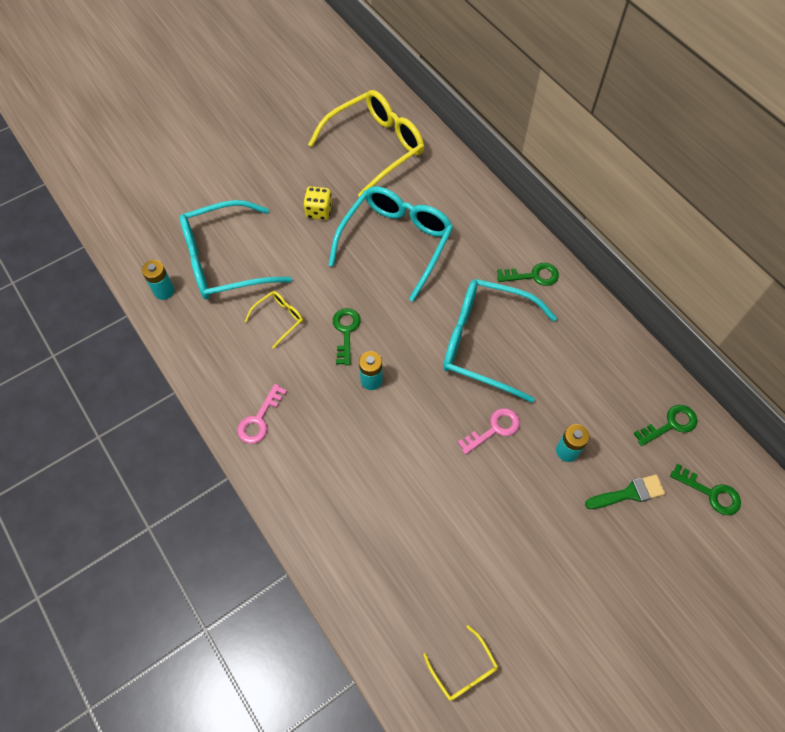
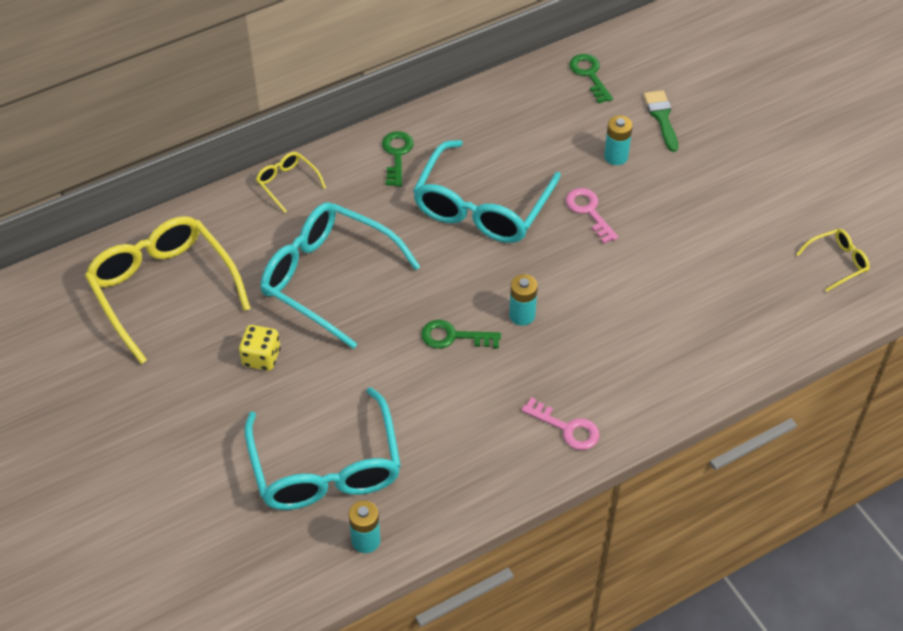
camera: 85 degrees left, 10 degrees down
yellow glasses [245,291,303,349] -> yellow glasses moved to [256,152,326,213]
green key [670,464,741,515] -> none

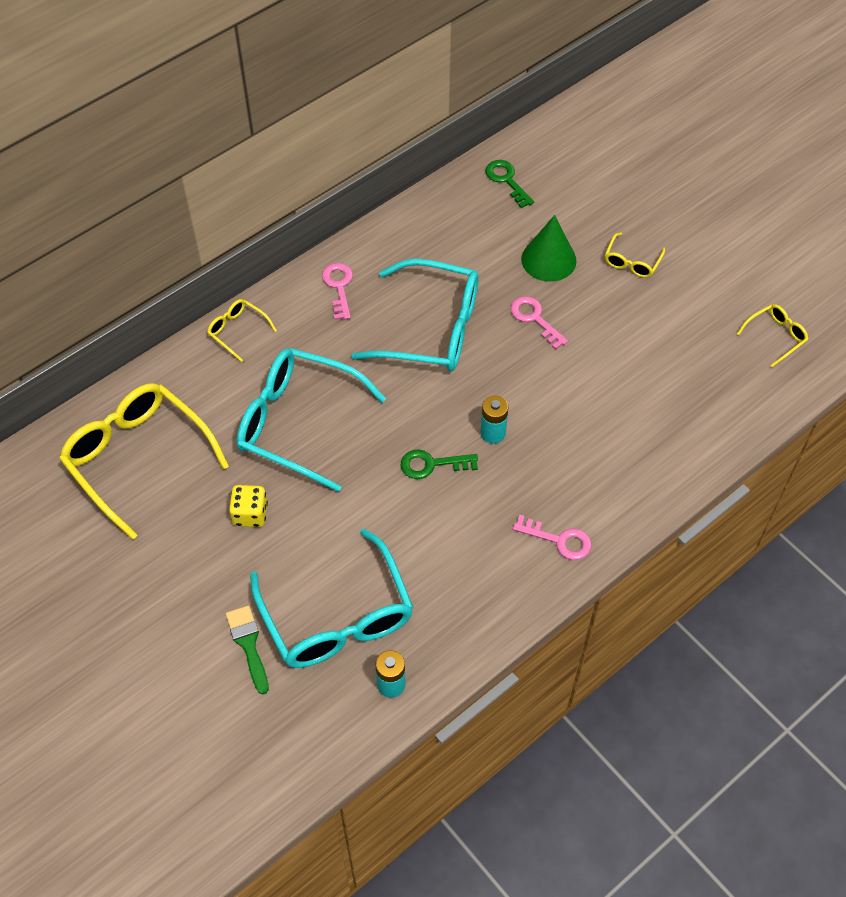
camera: 10 degrees left, 5 degrees up
green key [382,131,414,186] -> pink key [322,263,353,320]
turquoise glasses [413,140,561,243] -> turquoise glasses turned 90 degrees counterclockwise [351,259,479,372]
turquoise battery [604,116,633,165] -> green cone [521,215,577,282]
green brush [644,90,678,152] -> green brush moved to [226,605,269,694]
none -> yellow glasses [605,232,665,278]

